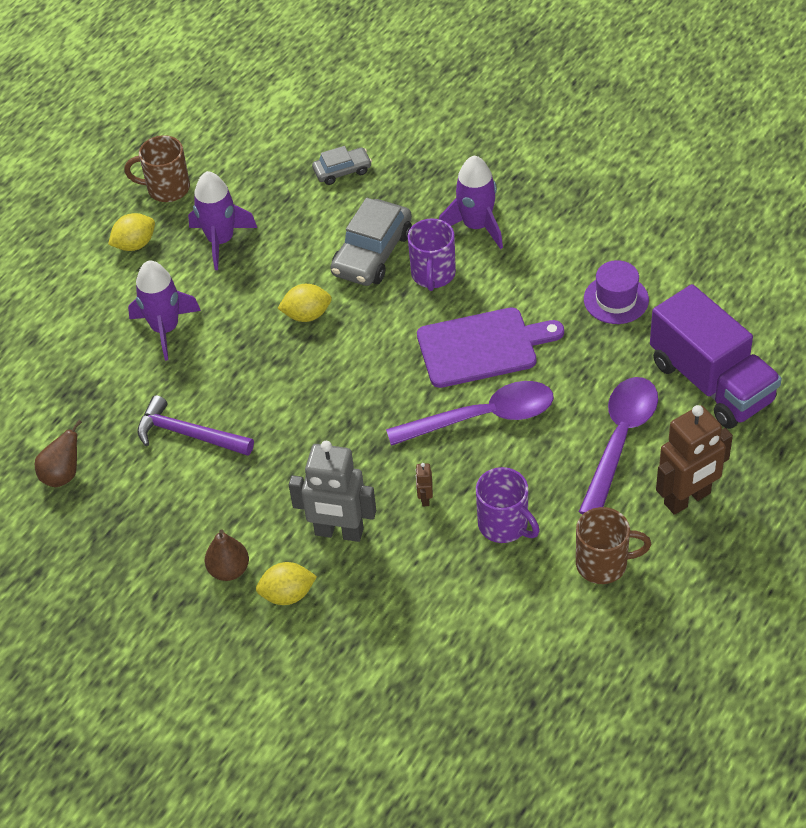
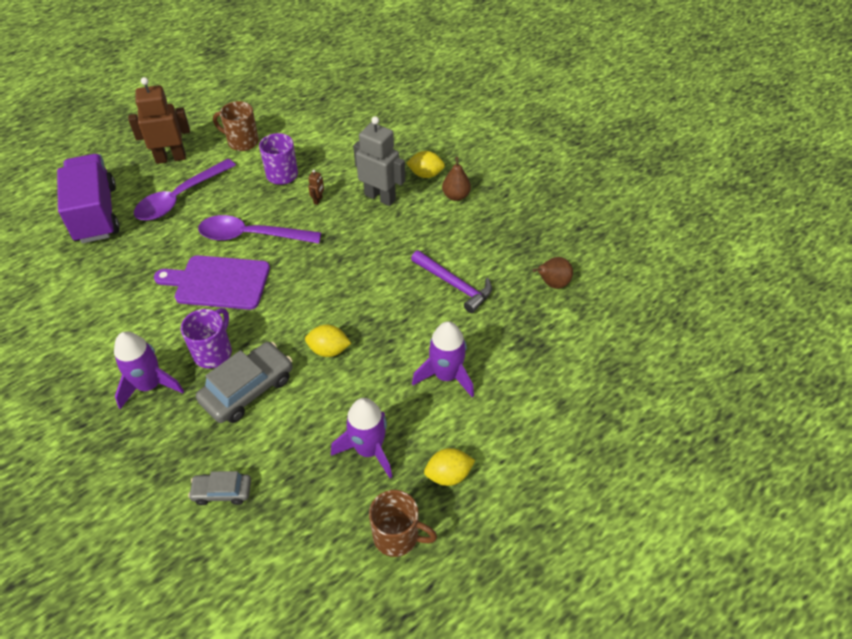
camera: 165 degrees left, 0 degrees up
purple hat [584,260,649,324] -> none

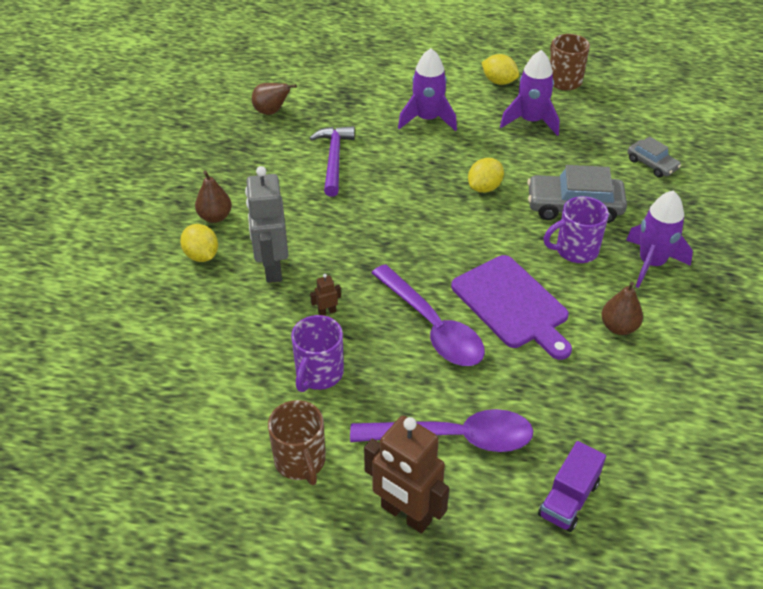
camera: 130 degrees left, 5 degrees down
purple truck [57,154,120,243] -> purple truck [538,441,606,532], size x0.53
yellow lemon [305,325,351,357] -> yellow lemon turned 75 degrees clockwise [468,158,504,193]
none -> brown pear [601,282,643,335]

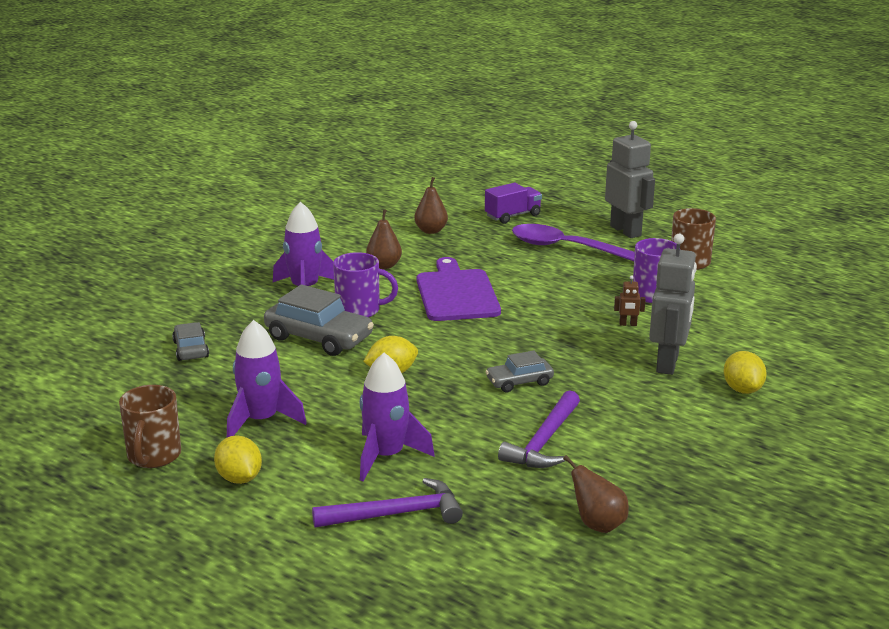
camera: 155 degrees left, 20 degrees down
brown pear [195,171,232,223] -> brown pear moved to [414,177,448,234]
brown robot [364,416,449,533] -> grey robot [605,121,655,238]
purple spoon [371,264,485,366] -> none
none -> purple hammer [312,478,463,528]
none -> grey car [486,351,554,392]

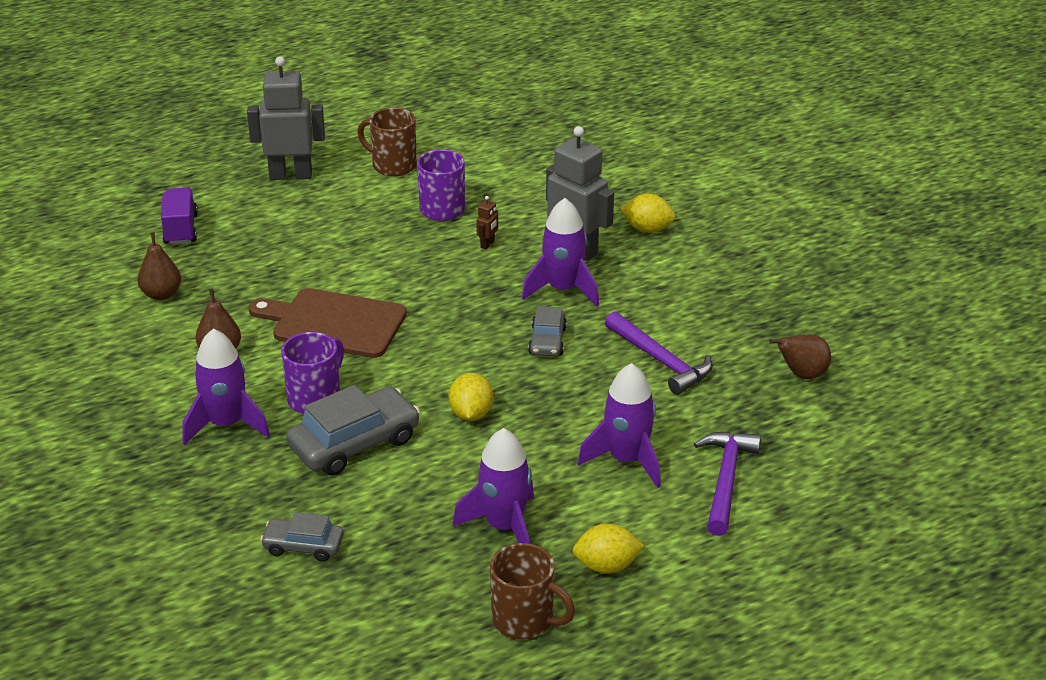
camera: 65 degrees left, 10 degrees up
purple cutting board [417,257,501,321] -> brown cutting board [249,288,407,358]
purple spoon [512,224,635,261] -> none
none -> purple rocket [522,198,599,307]

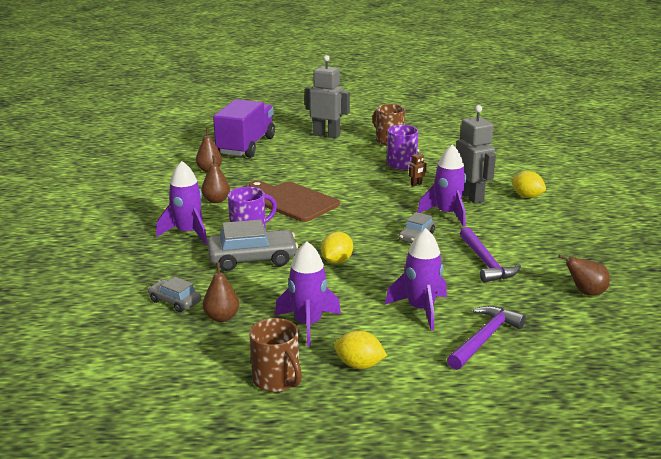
camera: 25 degrees right, 10 degrees down
purple truck [161,187,198,245] -> purple truck [213,99,275,158], size x1.89
none -> brown pear [203,262,240,322]

